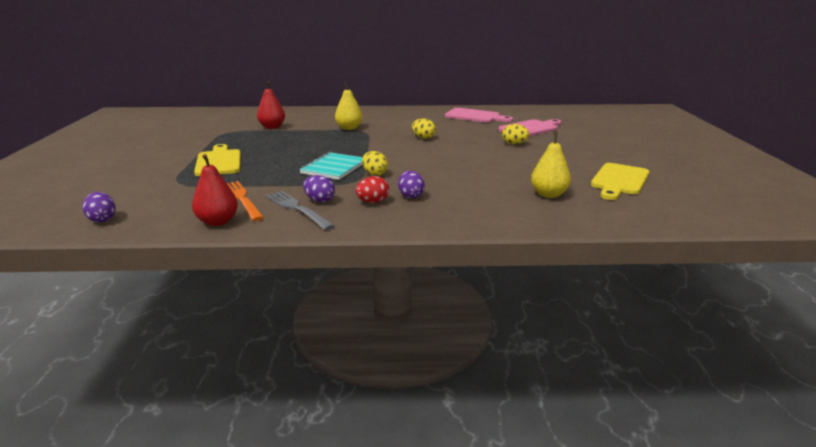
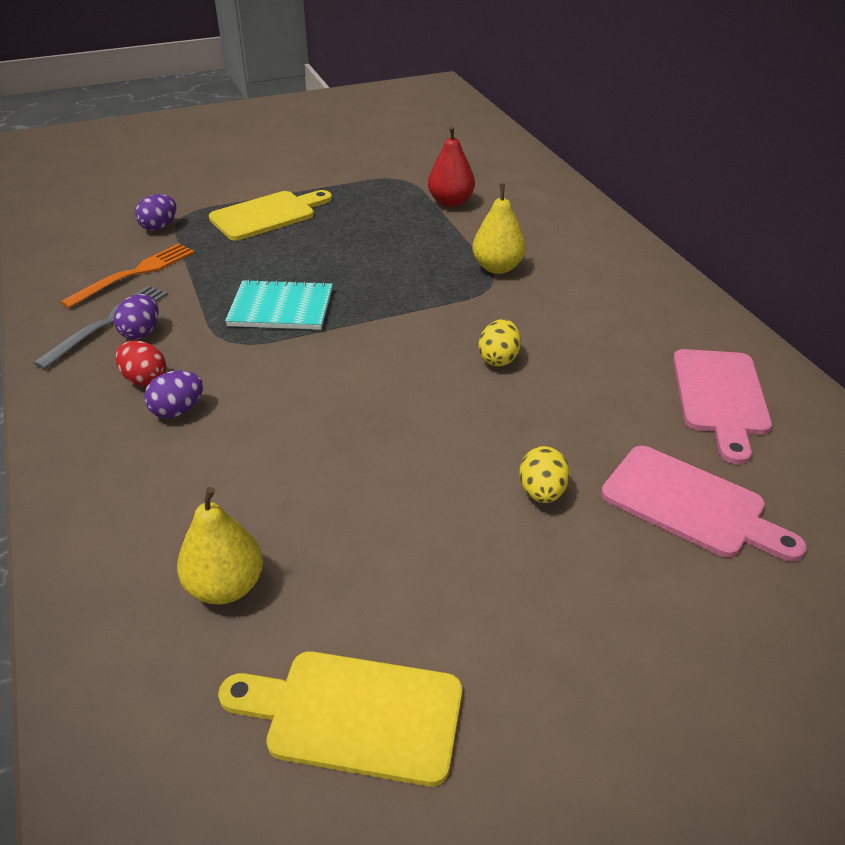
camera: 70 degrees right, 15 degrees up
purple egg [82,192,116,222] -> purple egg moved to [135,194,176,231]
red pear [192,154,238,226] -> none
yellow egg [362,151,388,176] -> none

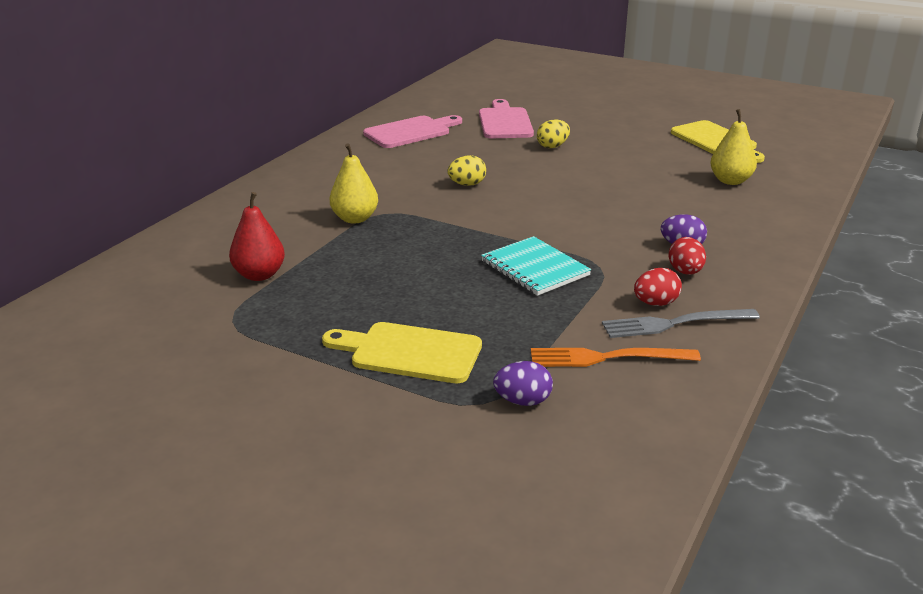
camera: 130 degrees left, 10 degrees down
purple egg [114,294,159,339] -> red egg [634,268,682,306]

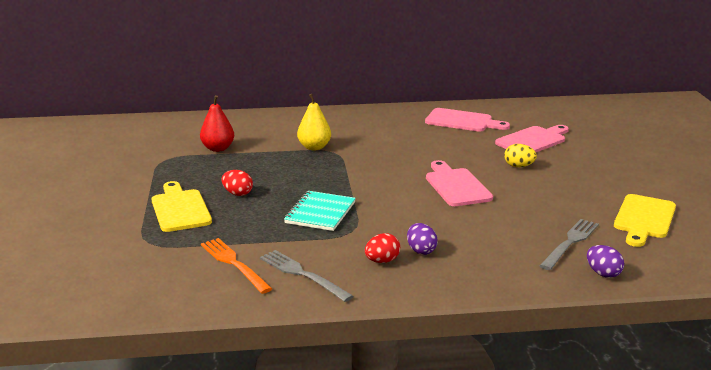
camera: 55 degrees right, 5 degrees down
yellow egg [447,155,486,186] -> none
purple egg [493,361,553,406] -> purple egg moved to [587,245,624,278]
red egg [634,268,682,306] -> red egg moved to [221,170,253,196]
yellow pear [710,109,757,185] -> grey fork [540,219,599,270]
none -> pink cutting board [426,160,493,206]

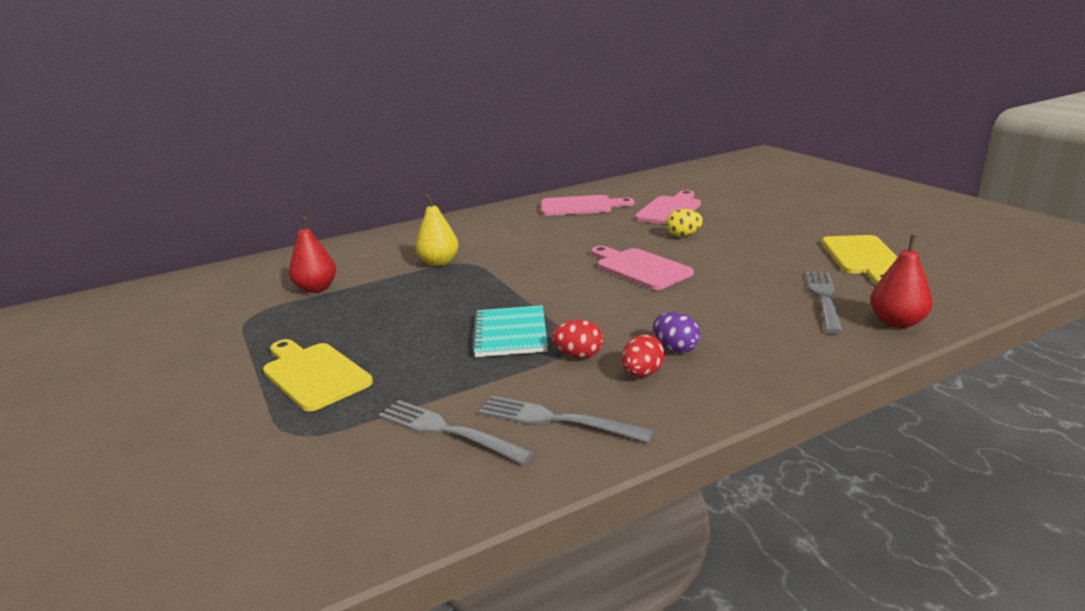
camera: 20 degrees left, 0 degrees up
orange fork [201,238,272,294] -> grey fork [378,400,534,464]
red egg [221,170,253,196] -> red egg moved to [552,320,603,358]
purple egg [587,245,624,278] -> red pear [870,235,933,328]

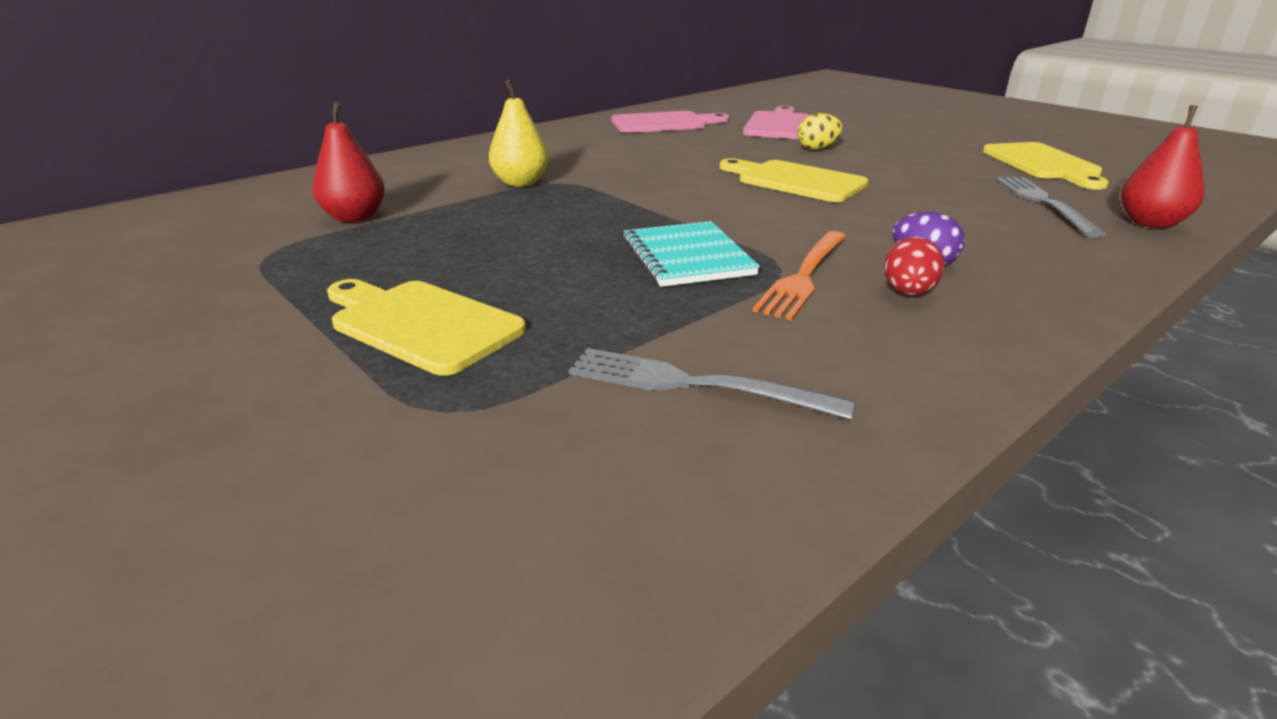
camera: 15 degrees left, 5 degrees up
grey fork [478,396,654,443] -> none
red egg [552,320,603,358] -> orange fork [752,231,846,321]
pink cutting board [591,246,694,290] -> yellow cutting board [720,158,869,202]

